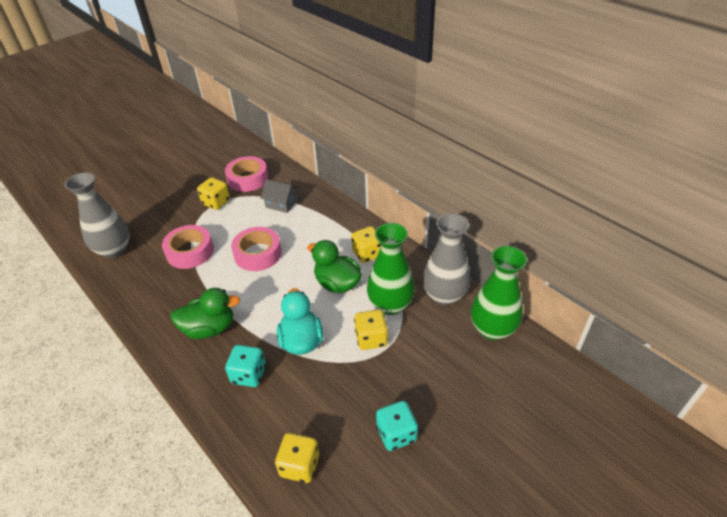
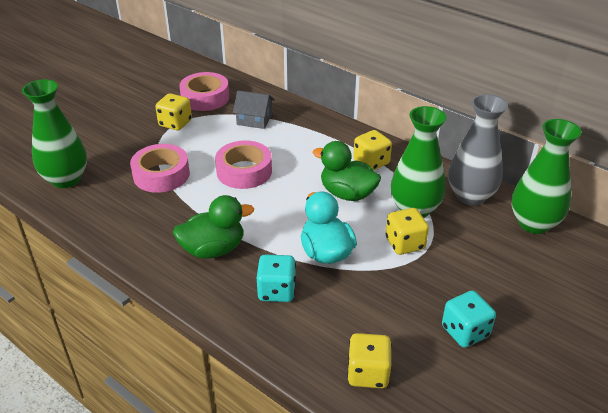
camera: 10 degrees left, 5 degrees down
grey vase [65,172,130,258] -> green vase [22,79,87,188]

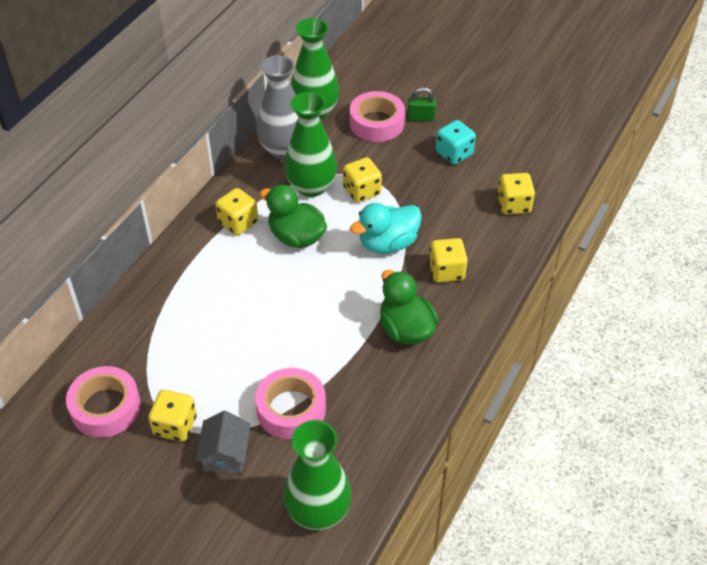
camera: 100 degrees left, 10 degrees up
pink tape [215,140,272,189] -> pink tape moved to [350,91,405,142]
grey house [233,90,274,129] -> grey house moved to [196,410,251,474]
turquoise dice [257,254,296,302] -> yellow dice [429,238,467,283]
green duck [312,141,381,201] -> green duck turned 105 degrees clockwise [259,185,327,248]
none -> green padlock [407,87,436,122]

